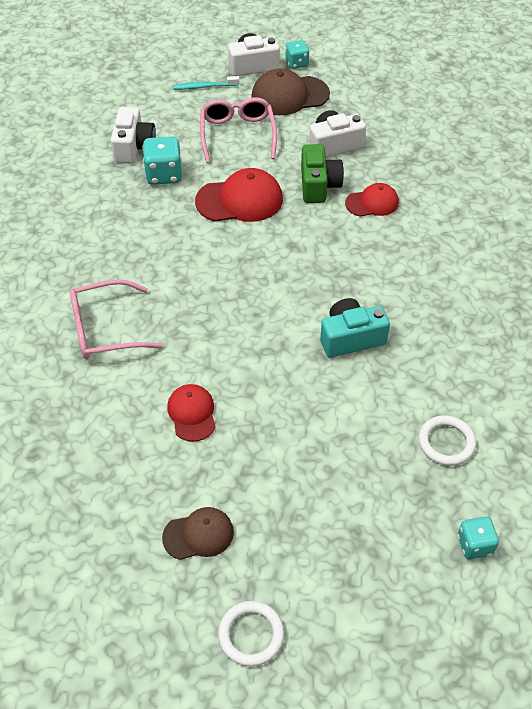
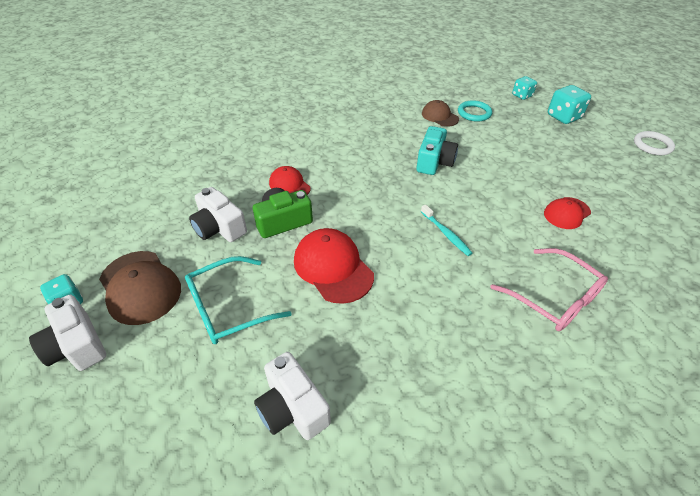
camera: 115 degrees left, 5 degrees down
white camera [111,107,156,163] -> white camera turned 105 degrees counterclockwise [254,352,331,440]
turquoise dice [142,136,182,185] -> turquoise dice moved to [548,85,591,124]
brown cap [162,507,234,560] -> brown cap moved to [422,100,459,127]
turquoise toothbrush [173,76,239,90] -> turquoise toothbrush moved to [421,205,472,256]
pink glasses [200,97,277,163] -> turquoise glasses [185,256,292,344]
turquoise camera [320,298,390,357] -> turquoise camera turned 120 degrees counterclockwise [416,126,458,175]
white ring [418,415,476,466] -> turquoise ring [458,100,492,122]

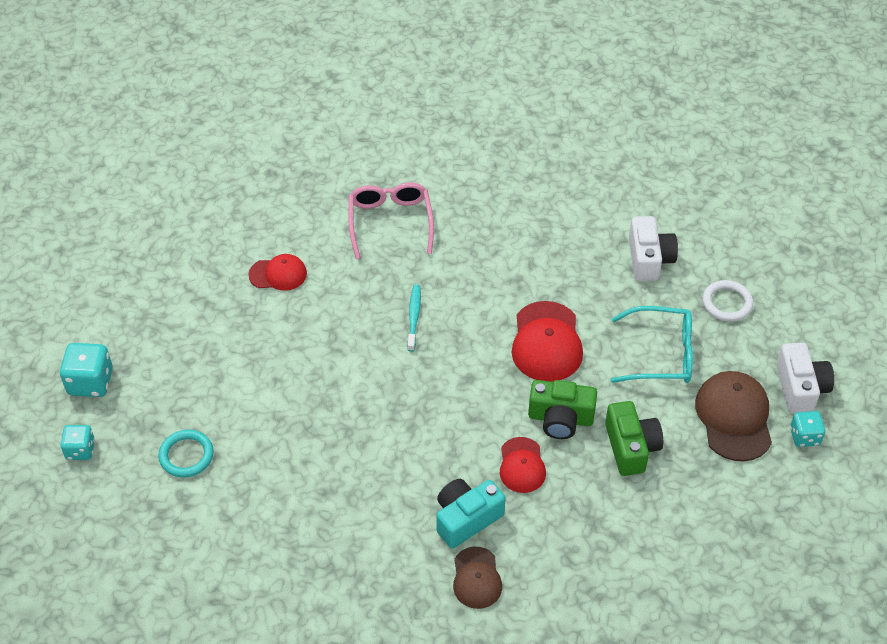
camera: 145 degrees left, 5 degrees up
white camera [189,187,247,242] -> green camera [605,401,663,476]
turquoise camera [416,126,458,175] -> turquoise camera moved to [436,479,506,548]
brown cap [422,100,459,127] -> brown cap moved to [453,546,502,609]
white ring [634,131,675,155] -> white ring moved to [702,280,753,322]

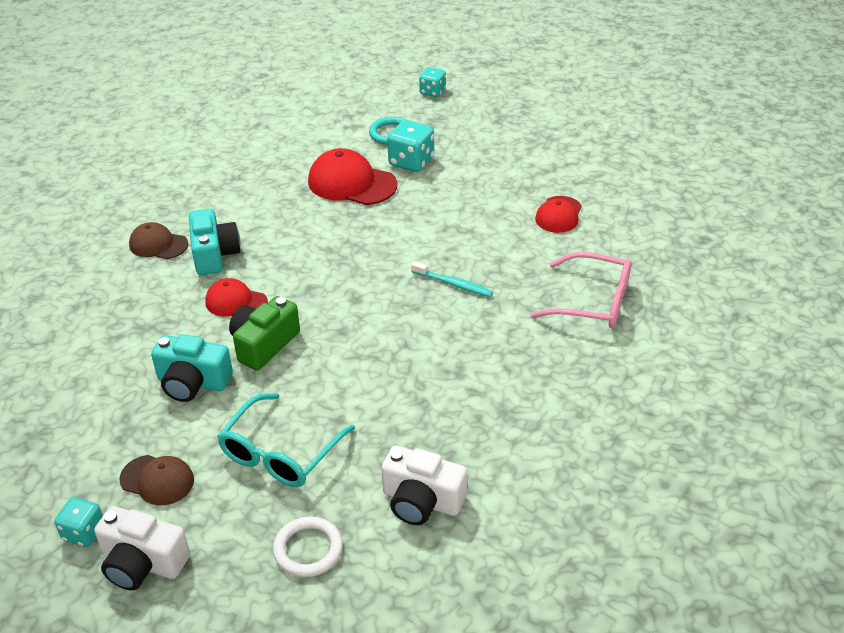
camera: 115 degrees right, 10 degrees down
turquoise dice [59,343,113,397] -> turquoise dice moved to [387,120,434,172]
red cap [512,301,583,382] -> red cap moved to [308,148,397,205]
green camera [605,401,663,476] -> turquoise camera [151,334,233,402]
brown cap [695,371,772,462] -> brown cap [119,455,194,505], size x0.61

